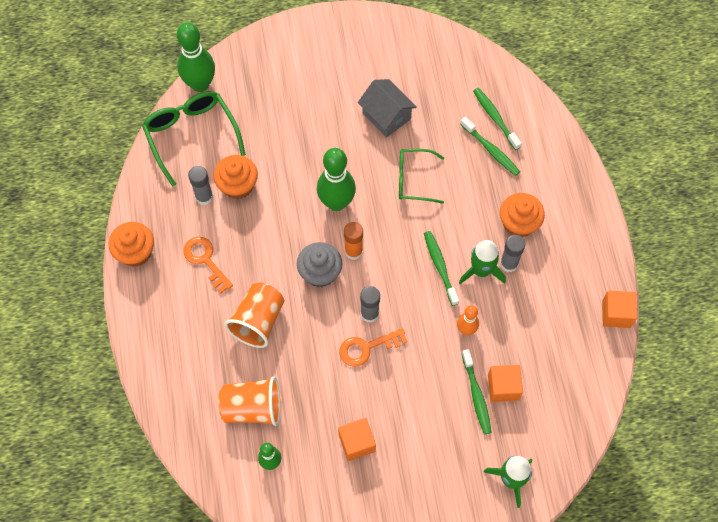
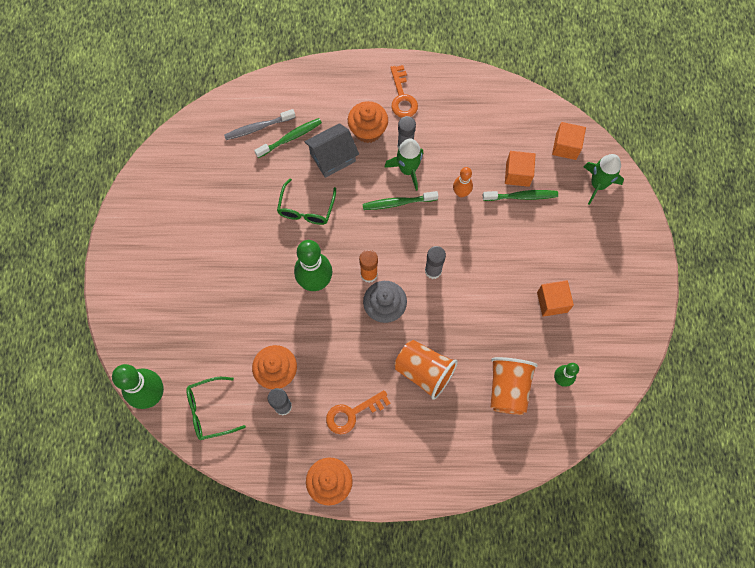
camera: 80 degrees left, 5 degrees up
green glasses [142,91,246,187] -> green glasses [186,377,246,440], size x0.65
orange key [339,328,408,367] -> orange key moved to [390,65,418,117]
grey house [358,79,417,138] -> grey house moved to [304,123,359,178]
green toothbrush [473,88,522,150] -> grey toothbrush [224,109,296,140]
orange cube [602,291,637,328] -> orange cube moved to [552,122,586,160]

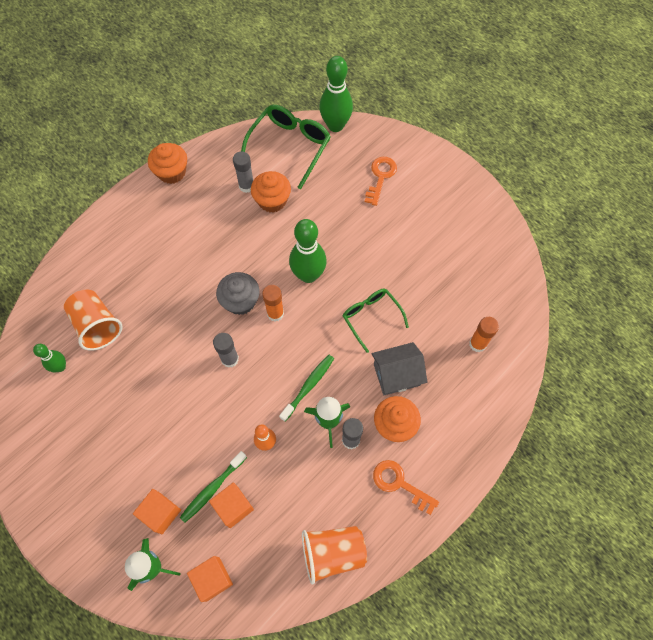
camera: 135 degrees right, 5 degrees down
green glasses [186,377,246,440] -> green glasses [241,105,331,189], size x1.55
grey toothbrush [224,109,296,140] -> orange glue stick [469,317,499,352]
green toothbrush [254,118,322,158] -> none
grey house [304,123,359,178] -> grey house turned 60 degrees clockwise [371,342,427,395]
orange key [326,390,391,434] -> orange key moved to [365,157,397,206]
orange cup [395,340,458,400] -> orange cup moved to [302,526,367,585]
orange cube [537,280,574,317] -> orange cube moved to [133,489,181,534]

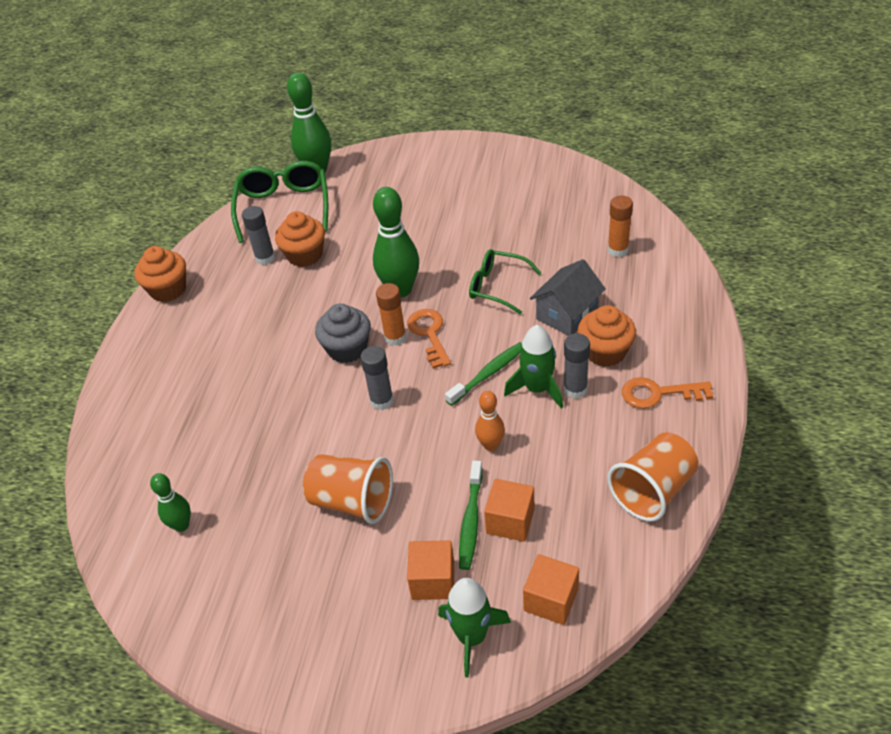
camera: 30 degrees left, 20 degrees down
orange cup [64,290,123,351] -> orange cup moved to [303,454,393,524]
green toothbrush [279,355,334,422] -> green toothbrush turned 45 degrees clockwise [445,342,522,406]
orange key [365,157,397,206] -> orange key moved to [407,309,451,369]

